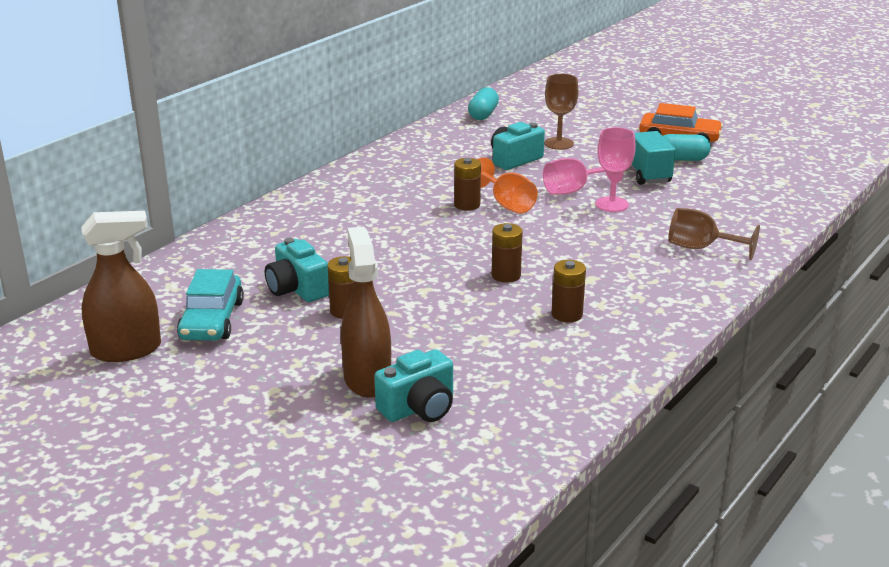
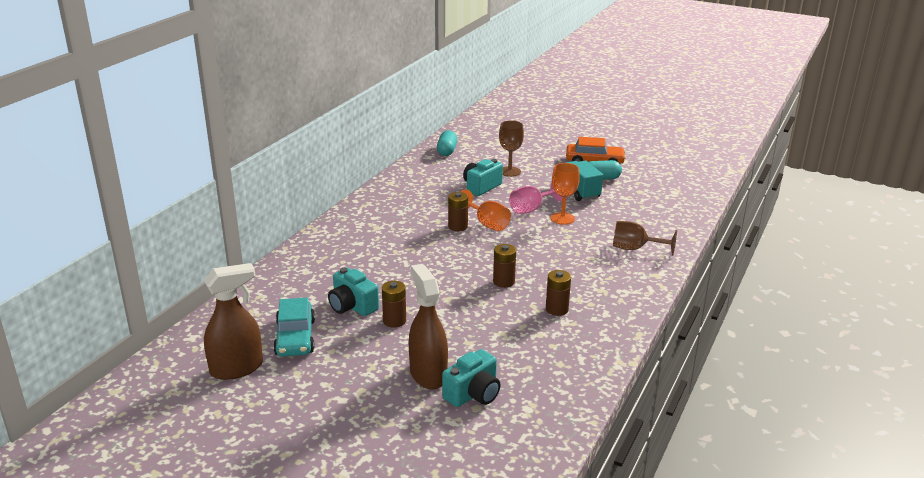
camera: 10 degrees left, 0 degrees up
pink goblet [595,127,636,212] -> orange goblet [551,163,580,225]

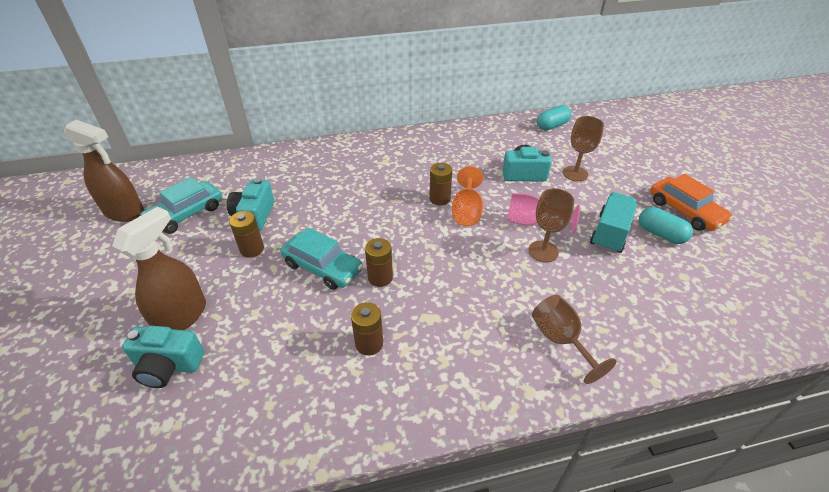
camera: 50 degrees right, 15 degrees up
orange goblet [551,163,580,225] -> brown goblet [528,188,574,263]
none -> turquoise car [280,228,363,290]

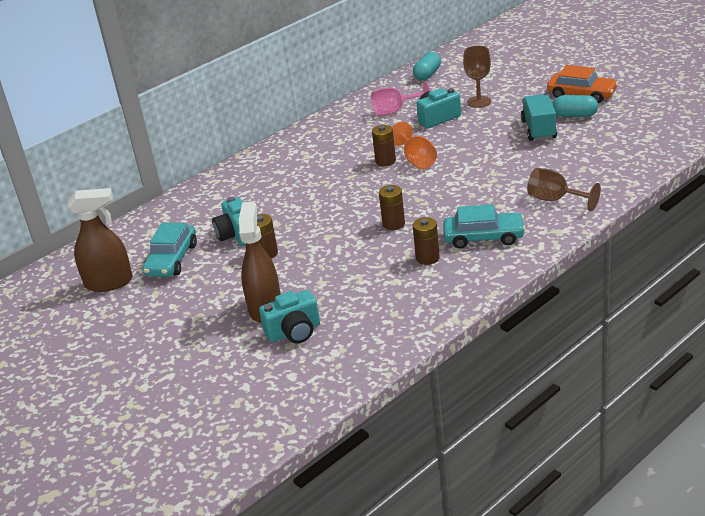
camera: 25 degrees left, 10 degrees down
turquoise car [280,228,363,290] -> turquoise car moved to [443,204,525,249]
pink goblet [507,193,580,233] -> pink goblet moved to [371,81,430,116]
brown goblet [528,188,574,263] -> none

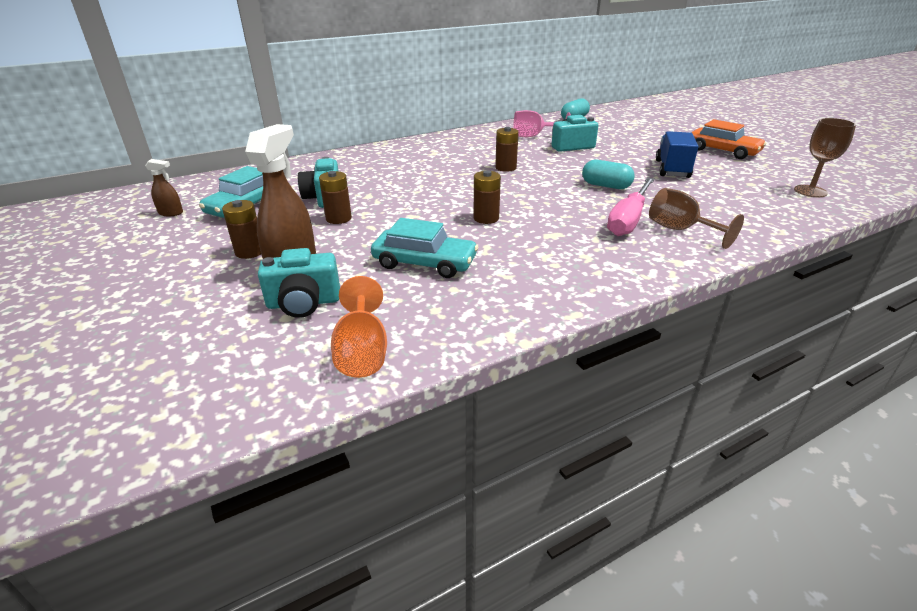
camera: 10 degrees right, 0 degrees up
brown spray bottle [67,188,133,292] -> brown spray bottle [145,159,183,216], size x0.48
orange goblet [392,122,437,169] -> orange goblet moved to [331,276,387,378]
brown battery [413,217,440,265] -> brown battery moved to [222,200,261,259]
turquoise car [443,204,525,249] -> turquoise car moved to [371,218,478,278]
brown goblet [463,46,491,108] -> brown goblet moved to [794,118,856,197]
turquoise truck [521,94,557,141] -> blue truck [656,131,698,178]
turquoise capsule [553,95,598,117] -> turquoise capsule moved to [582,160,635,189]
none -> pink screwdriver [607,177,655,236]

